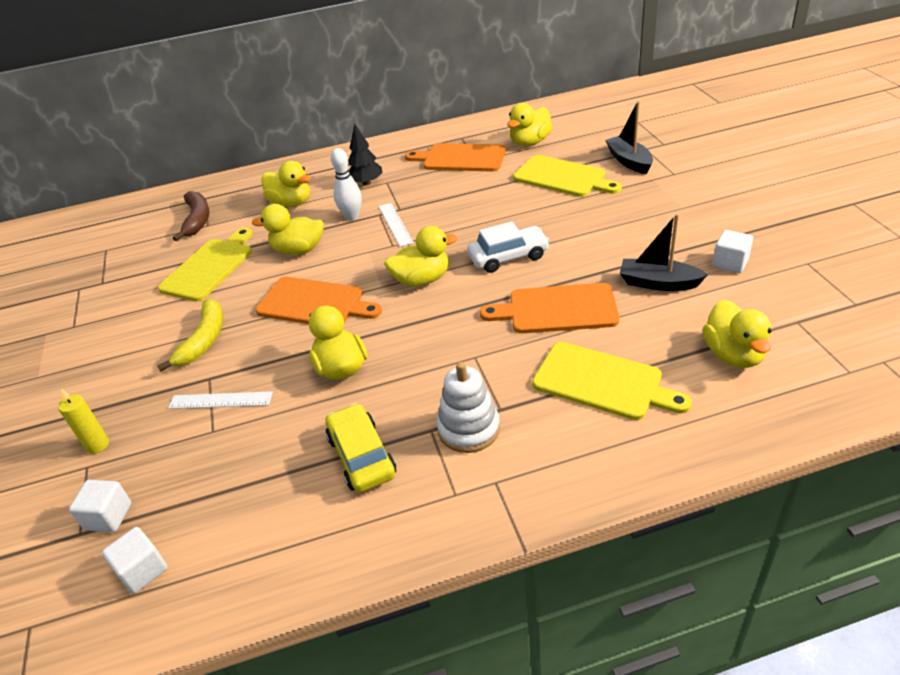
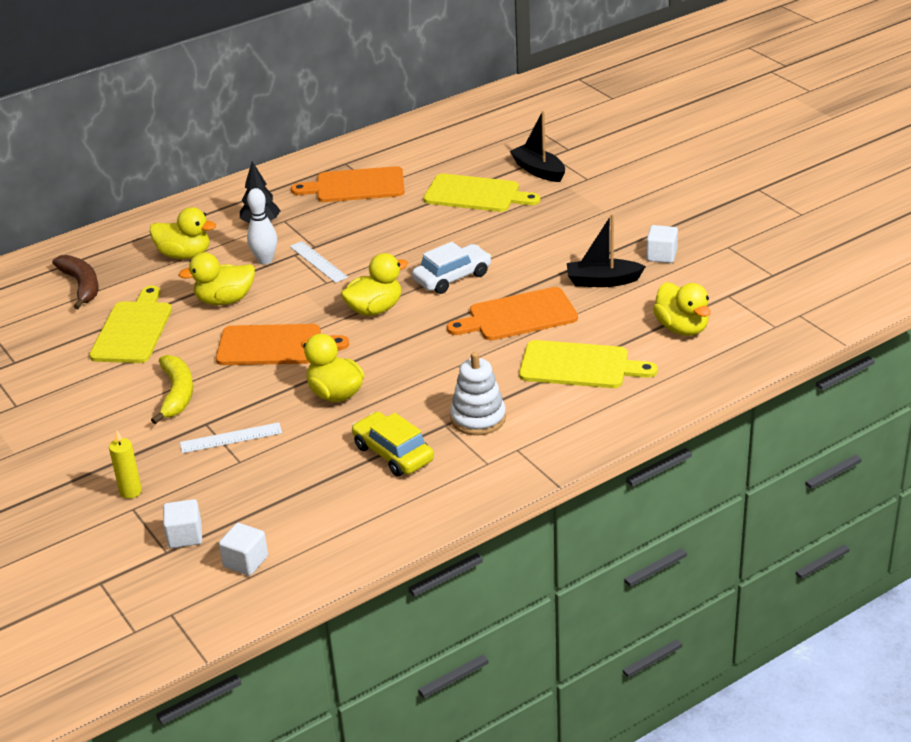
camera: 20 degrees left, 5 degrees down
yellow duck [507,103,552,146] -> none

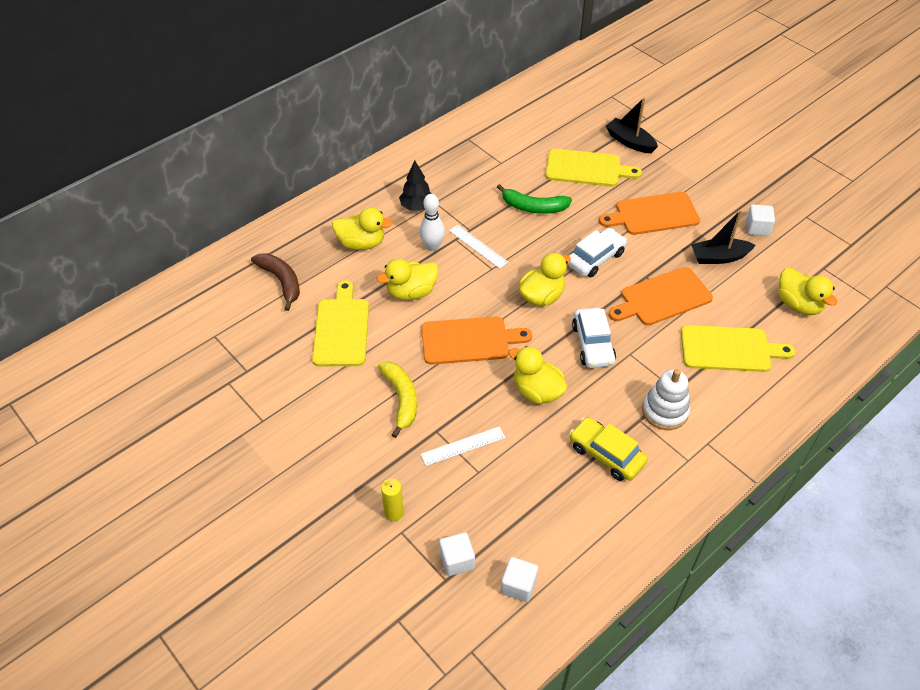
camera: 10 degrees left, 15 degrees up
orange cutting board [291,166,405,202] -> orange cutting board moved to [599,192,700,235]
none -> green banana [497,184,572,214]
none -> white car [572,308,616,368]

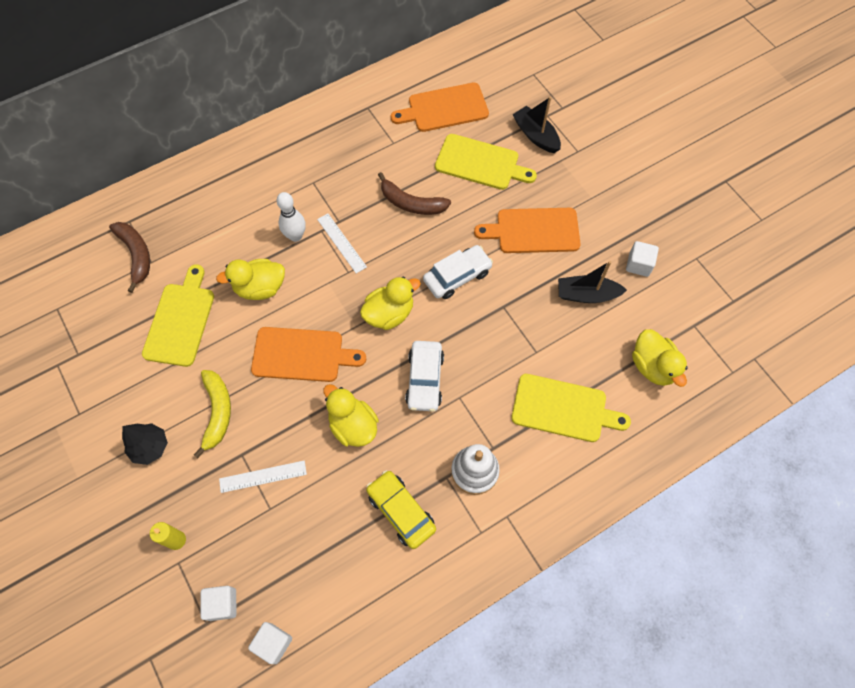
camera: 10 degrees right, 15 degrees up
yellow duck [332,208,393,250] -> none
black tree [399,161,432,211] -> black tree moved to [122,423,168,465]
green banana [497,184,572,214] -> brown banana [378,172,451,215]
orange cutting board [609,267,713,325] -> orange cutting board moved to [391,83,489,132]

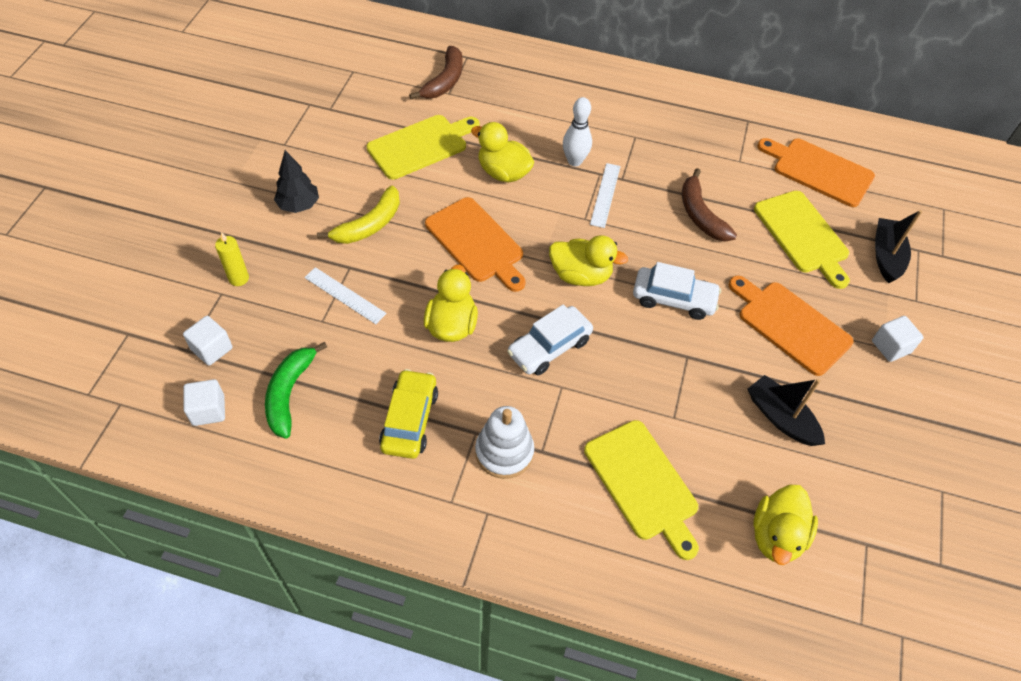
camera: 45 degrees right, 10 degrees down
white cube [626,241,659,277] -> white cube moved to [872,316,924,362]
none -> green banana [265,342,327,439]

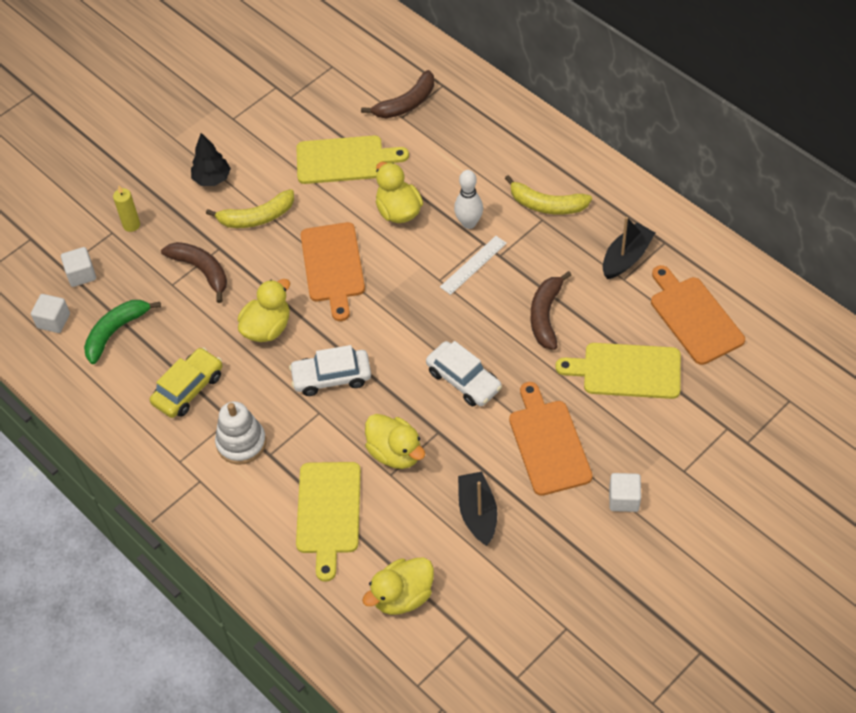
camera: 35 degrees right, 0 degrees up
white ruler [304,267,387,324] -> brown banana [161,242,227,303]
yellow duck [549,235,628,286] -> yellow duck moved to [365,414,425,469]
yellow cutting board [754,191,850,289] -> yellow cutting board turned 90 degrees clockwise [555,343,681,399]
black boat [875,210,922,283] -> black boat moved to [603,217,655,279]
none -> yellow banana [505,175,592,215]

